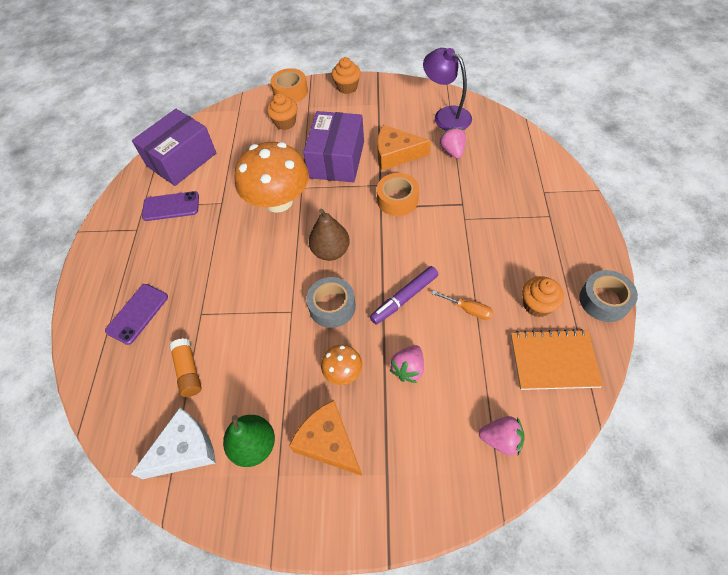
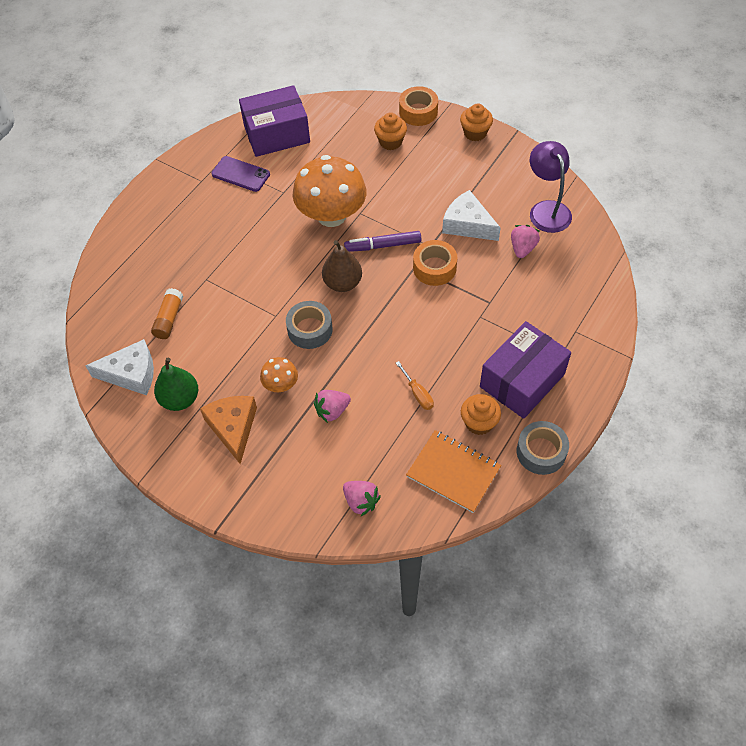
camera: 30 degrees right, 0 degrees up
purple phone [105,284,168,345] -> none
purple box [303,111,364,182] -> purple box moved to [480,321,571,419]
purple marker [370,266,438,324] -> purple marker moved to [344,231,421,252]
orange cheese [377,125,431,170] -> white cheese [442,190,501,241]

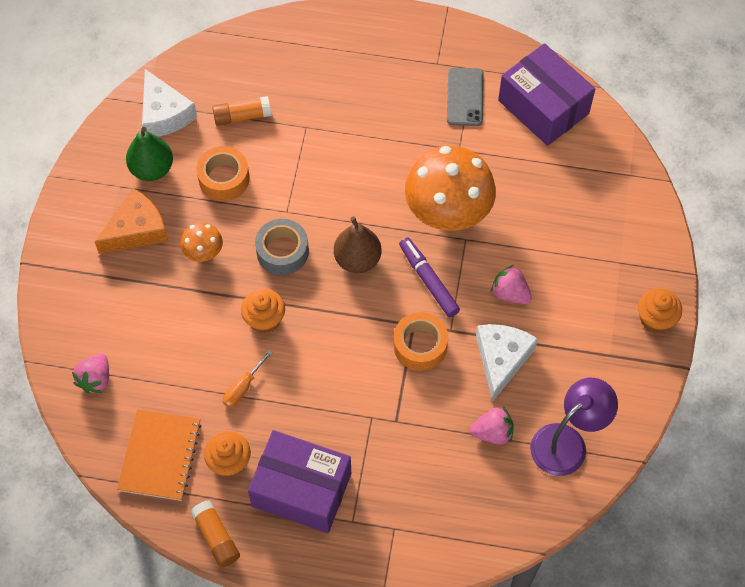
camera: 65 degrees right, 5 degrees up
purple phone [212,156,270,192] -> grey phone [447,67,484,126]
pink strawberry [314,390,351,423] -> pink strawberry moved to [491,265,532,304]
orange cupcake [374,112,407,150] -> orange cupcake moved to [241,289,285,333]
orange tape [399,86,438,126] -> orange tape moved to [196,146,250,201]
grey tape [517,421,569,475] -> orange glue stick [190,500,240,567]

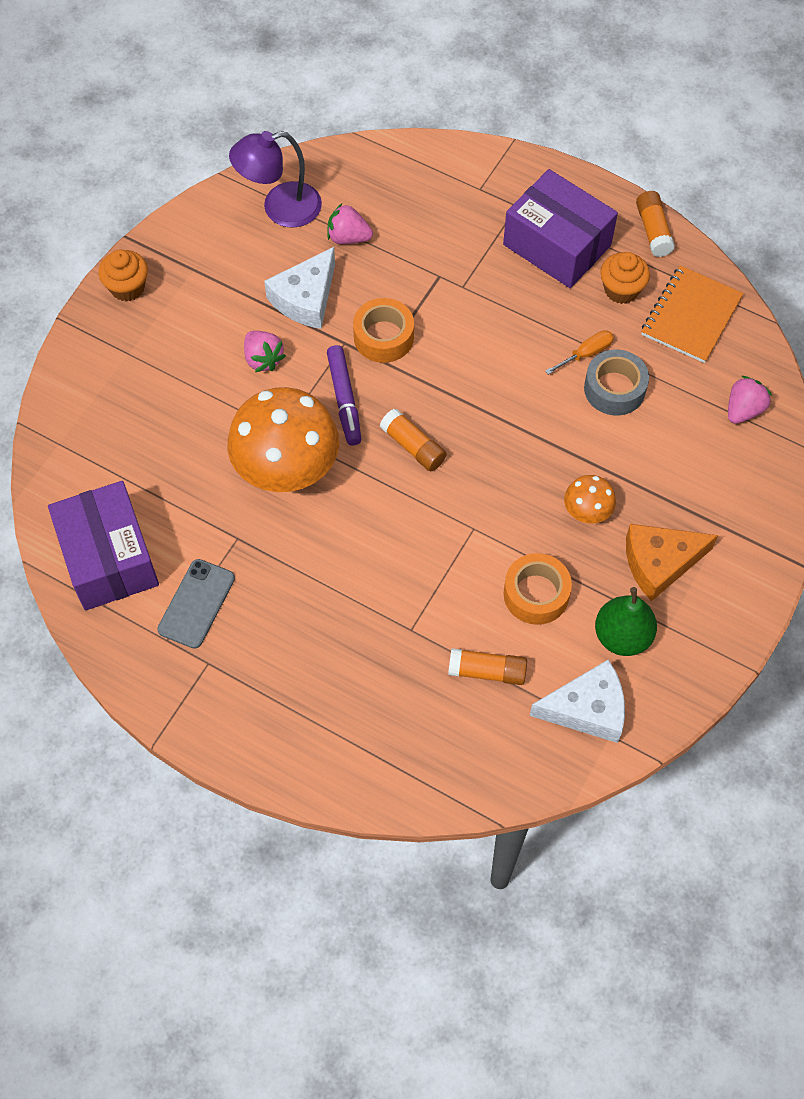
camera: 160 degrees left, 0 degrees up
white cheese [142,69,197,137] -> white cheese turned 90 degrees clockwise [530,659,625,743]
orange cupcake [241,289,285,333] -> none
grey tape [255,219,309,275] -> grey tape moved to [584,349,649,416]
brown pear [334,216,382,273] -> orange glue stick [380,409,447,471]

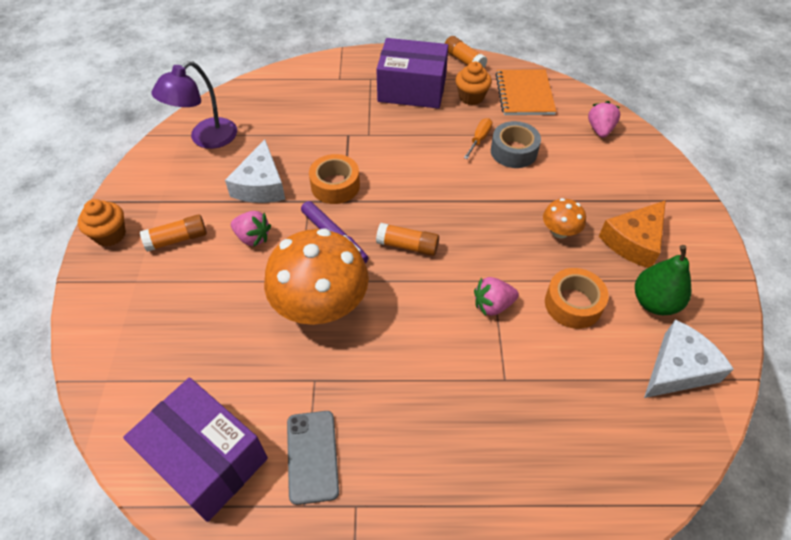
camera: 30 degrees left, 10 degrees down
pink strawberry [327,203,373,244] -> pink strawberry moved to [474,277,519,316]
orange glue stick [448,648,527,685] -> orange glue stick moved to [140,214,207,252]

